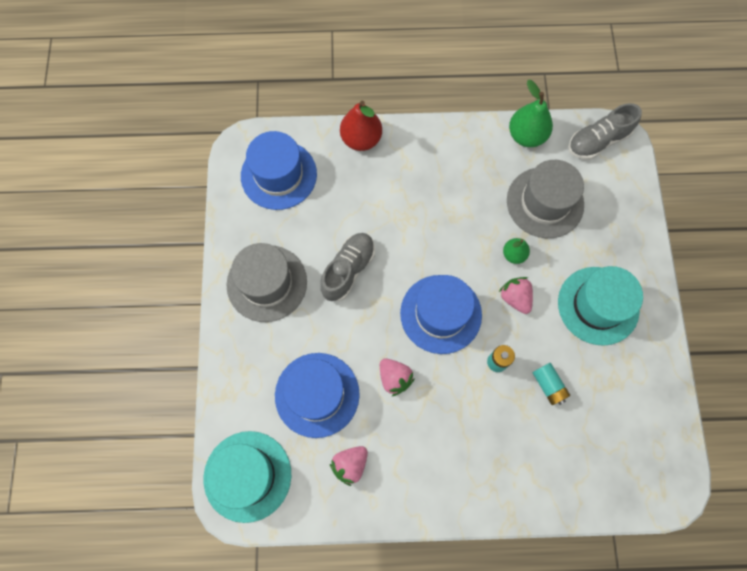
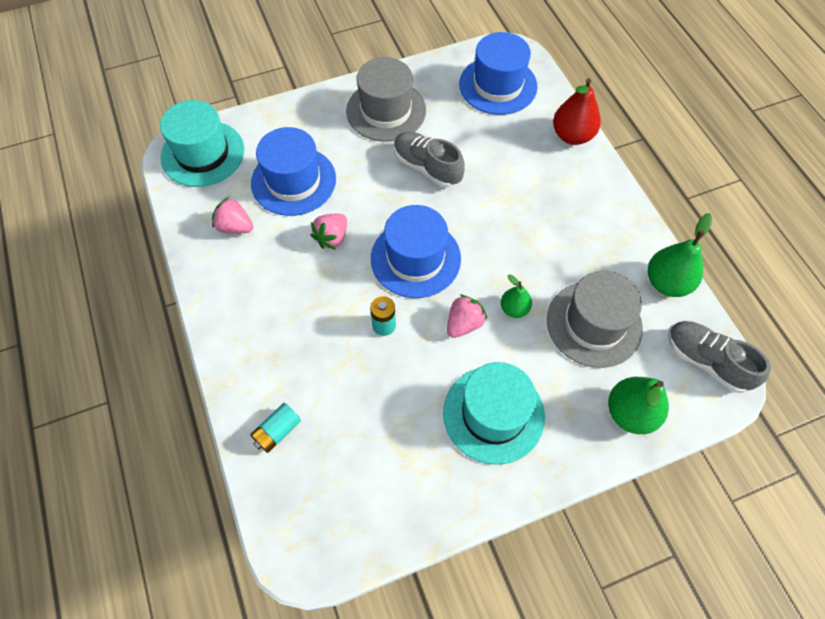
camera: 70 degrees right, 10 degrees down
grey shoe [320,233,375,301] -> grey shoe turned 150 degrees counterclockwise [394,131,465,188]
turquoise battery [533,363,570,405] -> turquoise battery moved to [250,403,301,453]
none -> green pear [608,377,669,434]

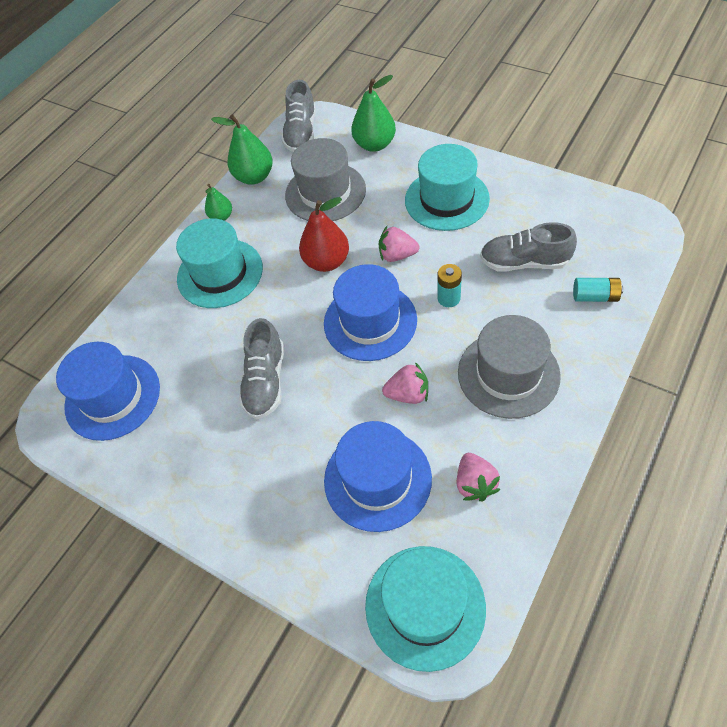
camera: 120 degrees left, 5 degrees down
grey hat [346,57,426,142] -> grey hat moved to [458,315,561,419]
green pear [501,275,532,318] -> green pear moved to [205,184,232,221]
red pear [553,78,601,145] -> red pear moved to [299,197,349,272]
none -> turquoise hat [176,218,263,308]
none -> grey shoe [480,222,577,272]

